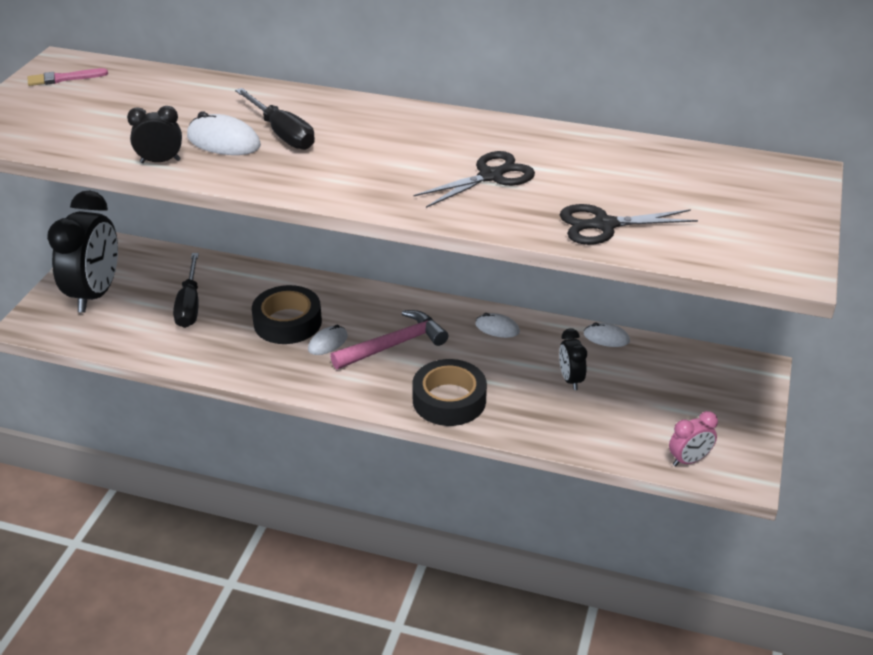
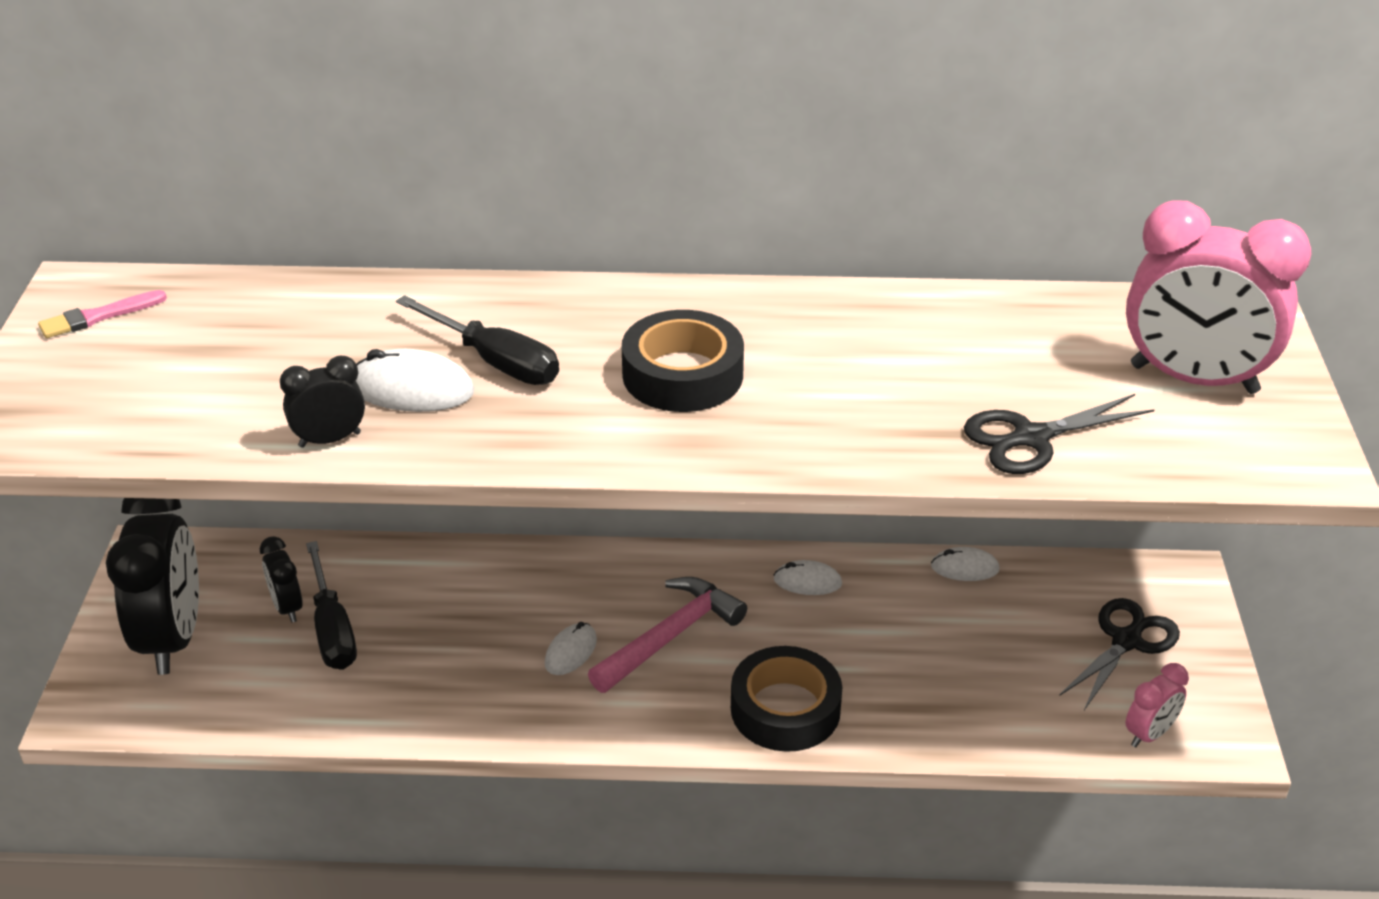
camera: 15 degrees left, 0 degrees up
black tape [252,285,322,344] -> black tape moved to [622,310,744,412]
black scissors [413,151,535,208] -> black scissors moved to [1059,598,1180,710]
black clock [559,328,587,390] -> black clock moved to [260,536,303,622]
none -> pink clock [1126,201,1311,394]

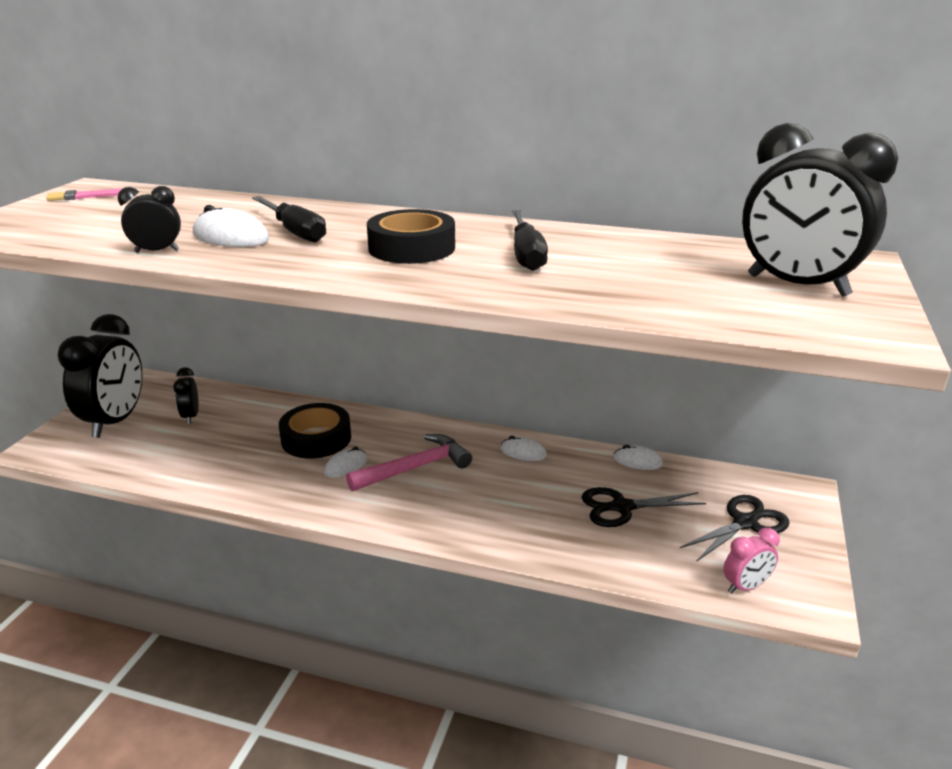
camera: 15 degrees right, 10 degrees down
black screwdriver [306,541,357,670] -> black screwdriver moved to [512,210,548,271]
black tape [731,646,842,752] -> black tape moved to [279,403,351,458]
black scissors [964,394,1155,474] -> black scissors moved to [581,487,706,527]
pink clock [1126,201,1311,394] -> black clock [742,123,898,297]

